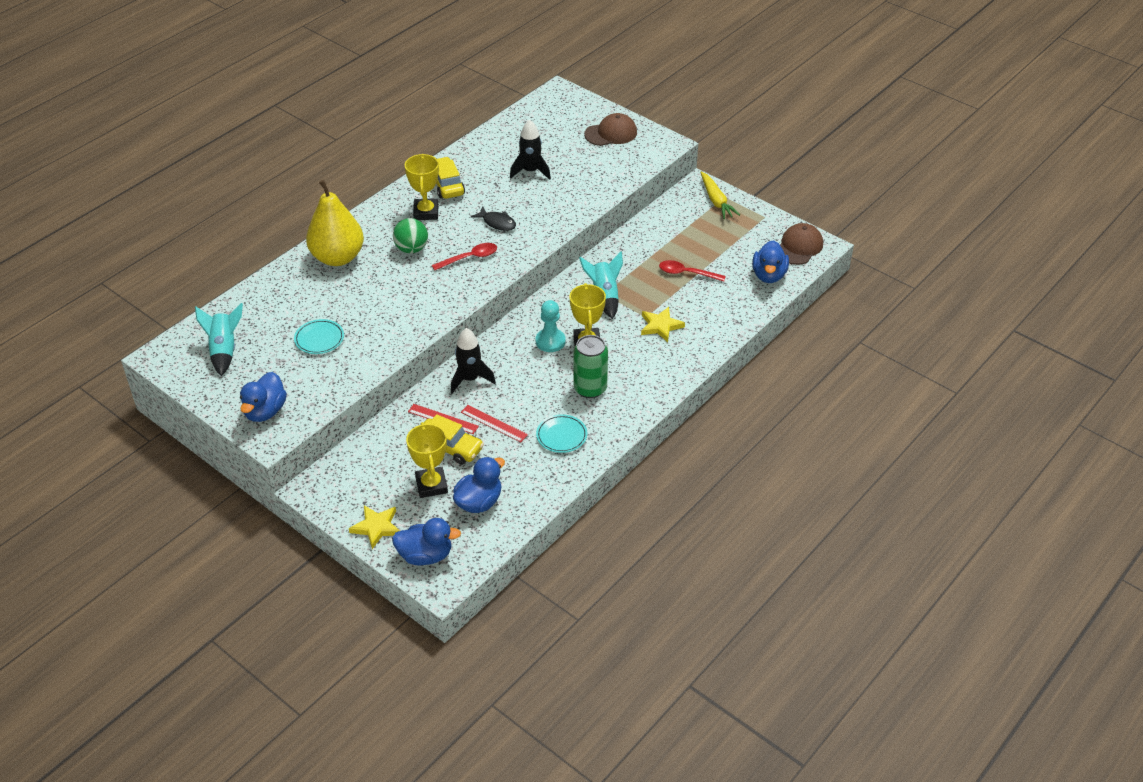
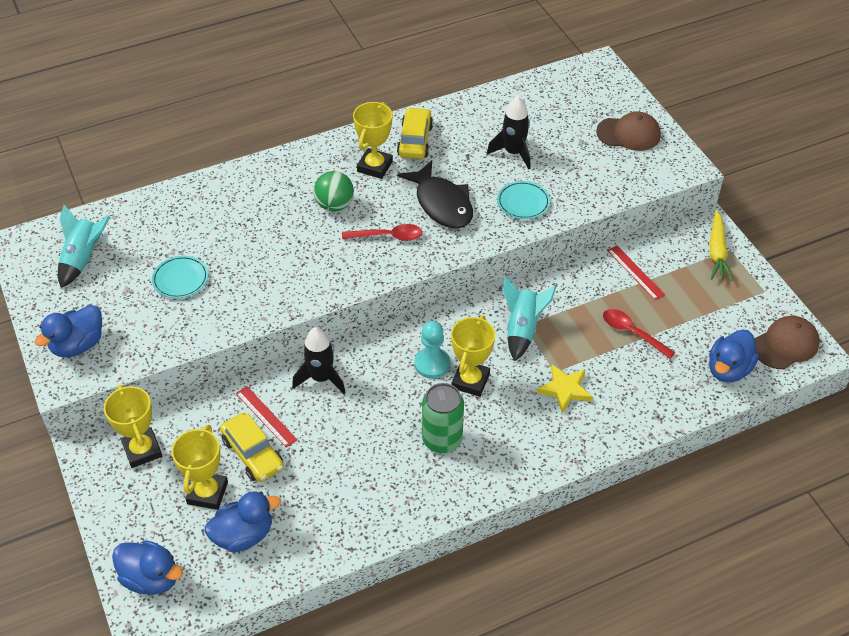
camera: 25 degrees right, 5 degrees up
yellow pear [306,180,364,266] -> none
yellow star [349,505,400,549] -> none
red ruler [461,405,528,442] -> red ruler moved to [607,246,665,300]
black fish [471,207,516,231] -> black fish [397,160,473,229], size x1.76
turquoise plate [536,414,587,453] -> turquoise plate moved to [497,181,550,219]
none -> yellow trophy [104,385,162,468]

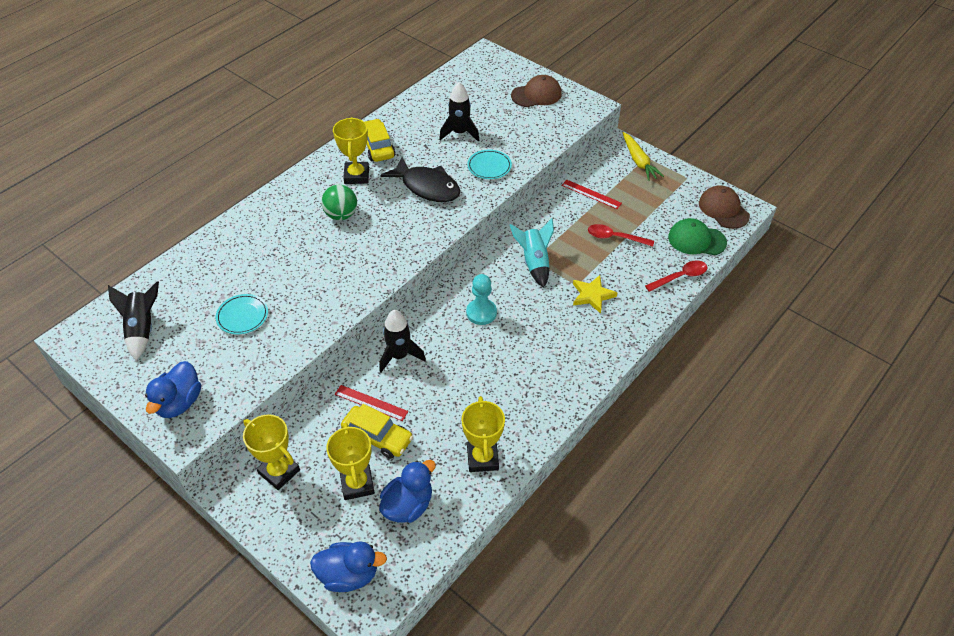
camera: 25 degrees left, 0 degrees up
turquoise rocket [58,205,110,288] -> black rocket [108,281,159,360]
red spoon [342,224,422,241] -> red spoon moved to [645,260,707,292]
green can [422,383,464,453] -> none
yellow trophy [451,315,495,397] -> yellow trophy moved to [462,396,505,472]
blue duck [709,330,759,382] -> green cap [668,218,727,255]
brown cap [754,316,820,369] -> brown cap turned 60 degrees counterclockwise [699,185,750,229]

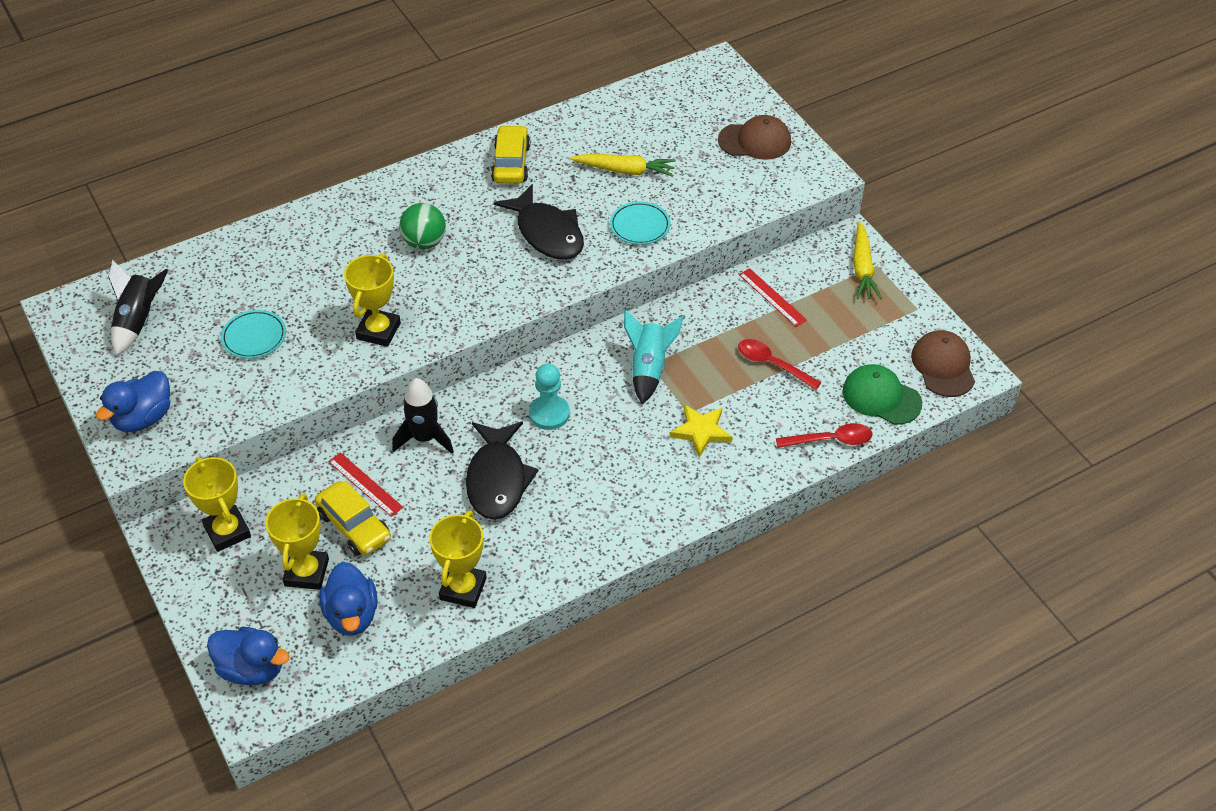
camera: 20 degrees right, 0 degrees up
yellow trophy [333,117,369,184] -> yellow trophy moved to [344,254,401,347]
blue duck [379,460,436,523] -> blue duck turned 105 degrees clockwise [319,562,378,635]
black rocket [439,82,480,142] -> yellow carrot [570,154,676,177]
none -> black fish [466,422,539,520]

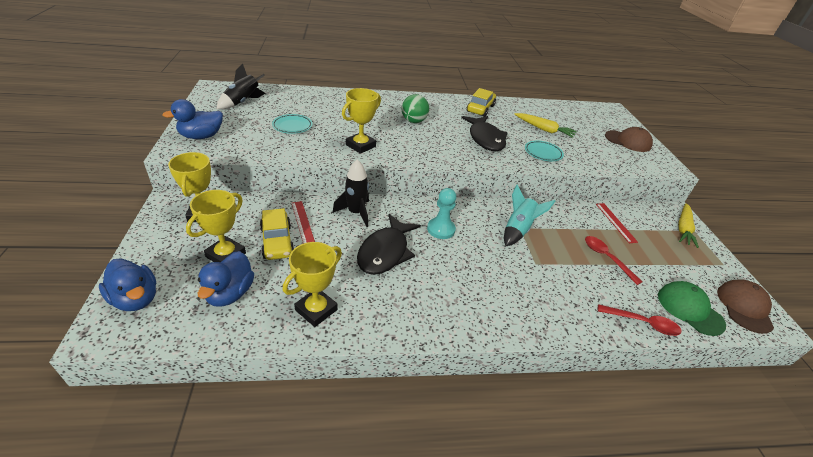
camera: 20 degrees right, 10 degrees down
yellow star [669,405,732,457] -> none

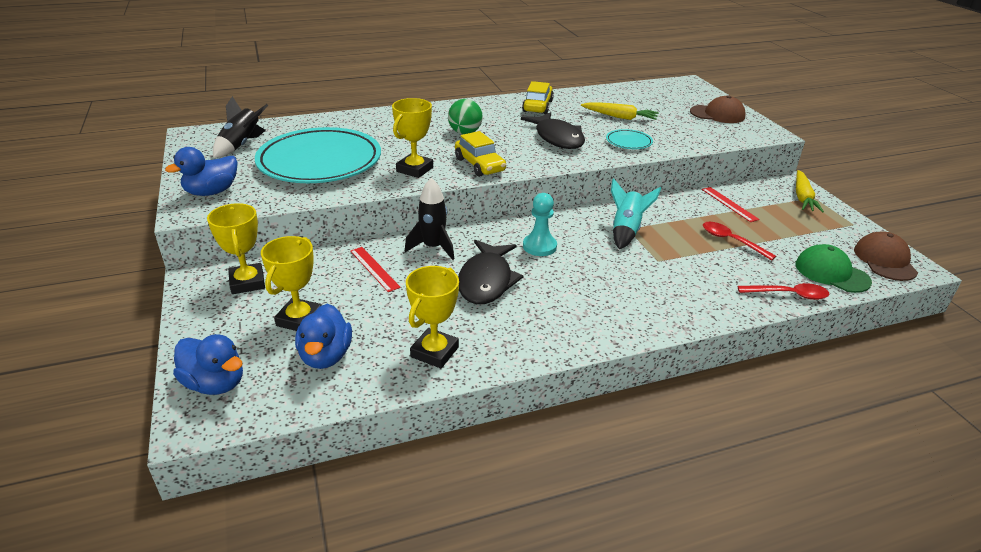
camera: 10 degrees left, 5 degrees down
yellow car [260,208,294,260] -> yellow car moved to [455,131,506,177]
turquoise plate [272,114,312,134] -> turquoise plate [255,127,381,183], size x2.43

